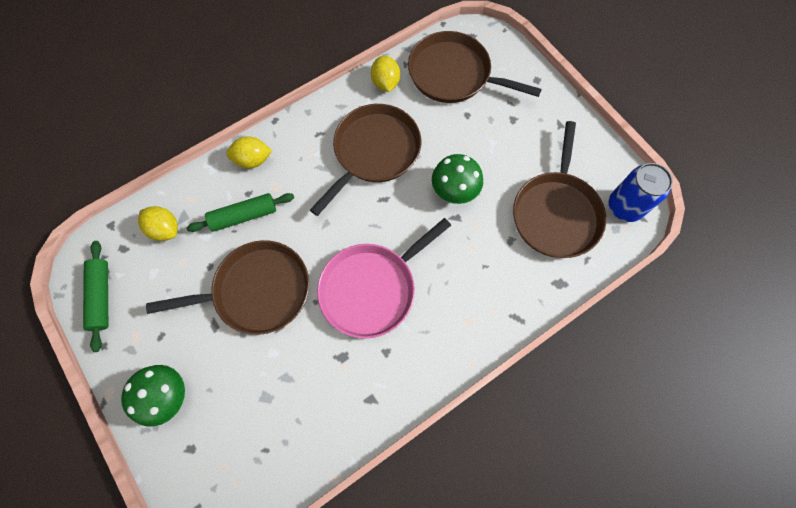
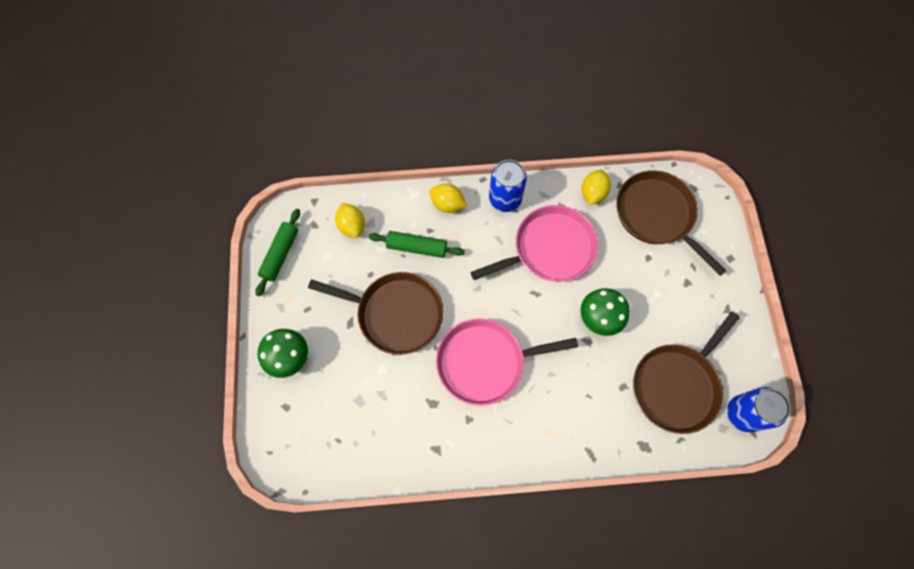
camera: 30 degrees right, 0 degrees up
brown pan [310,104,421,216] -> pink pan [471,205,598,281]
none -> blue can [489,160,527,212]

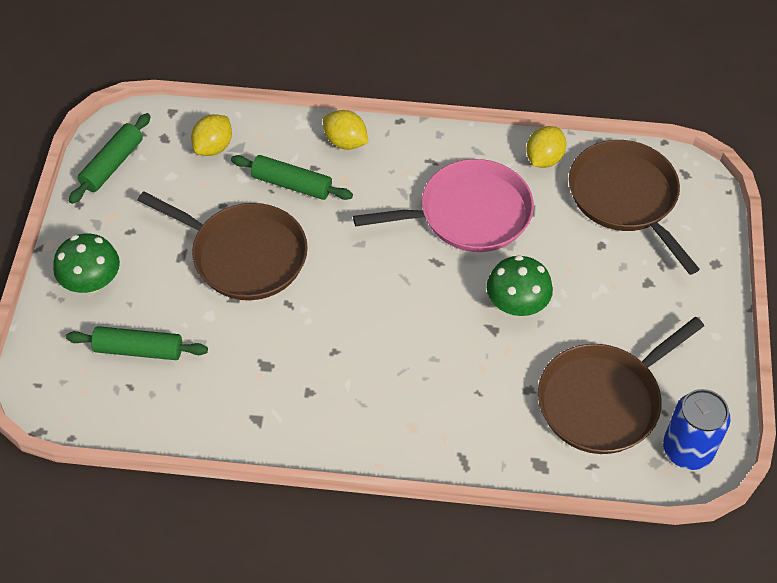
camera: 10 degrees right, 15 degrees down
yellow lemon [335,203,365,238] -> yellow lemon turned 45 degrees clockwise [191,114,232,156]
pink pan [436,319,578,406] -> none
blue can [489,160,527,212] -> none
none -> green rolling pin [66,326,208,360]

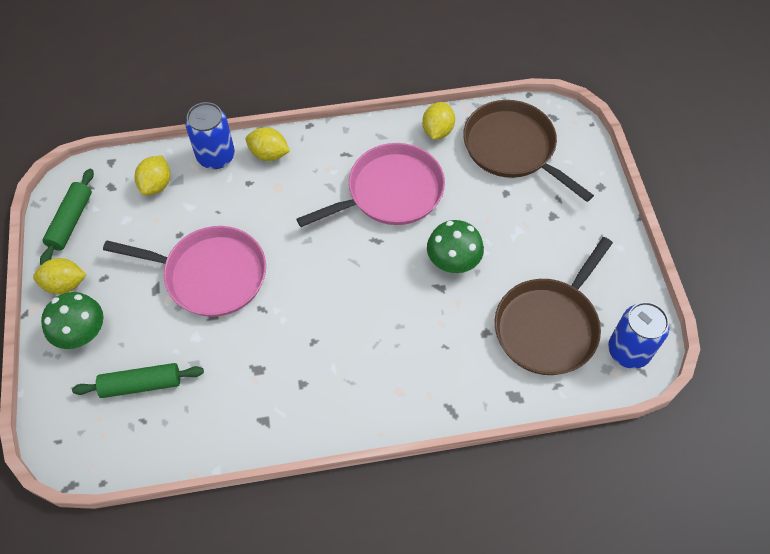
camera: 15 degrees left, 5 degrees up
brown pan [137,191,308,300] -> pink pan [103,226,266,317]
green rolling pin [231,155,353,200] -> none
none -> yellow lemon [33,258,86,294]
none -> blue can [185,102,235,169]

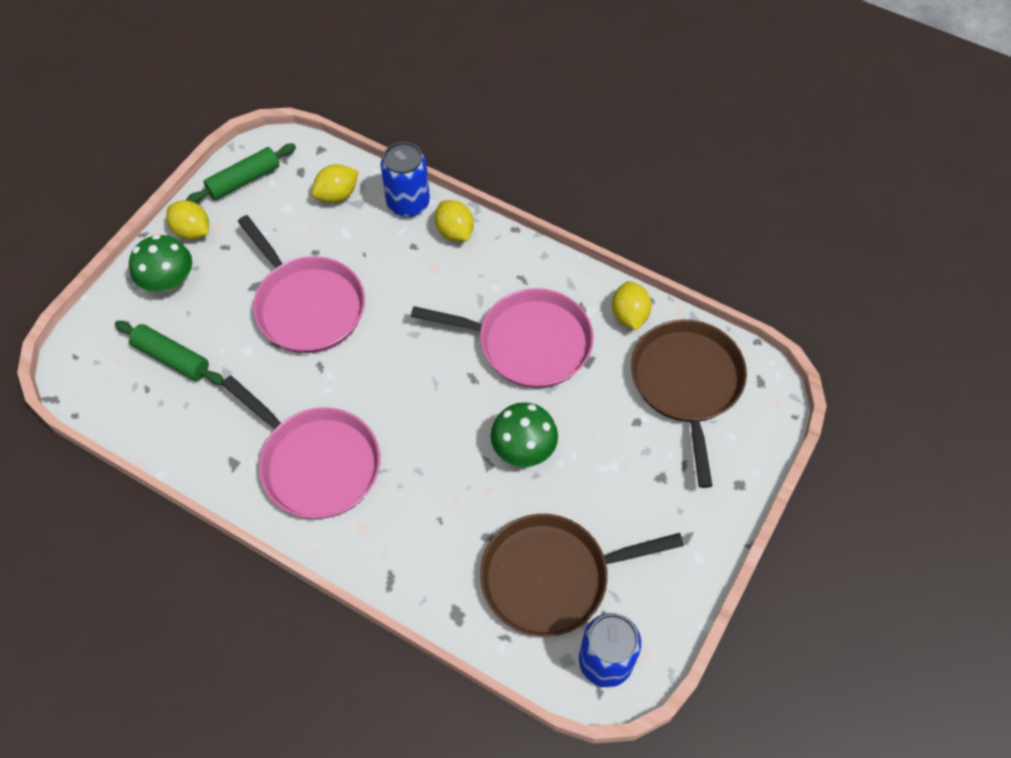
camera: 40 degrees right, 0 degrees up
yellow lemon [422,102,455,140] -> yellow lemon turned 60 degrees counterclockwise [612,281,652,330]
none -> pink pan [222,375,380,519]

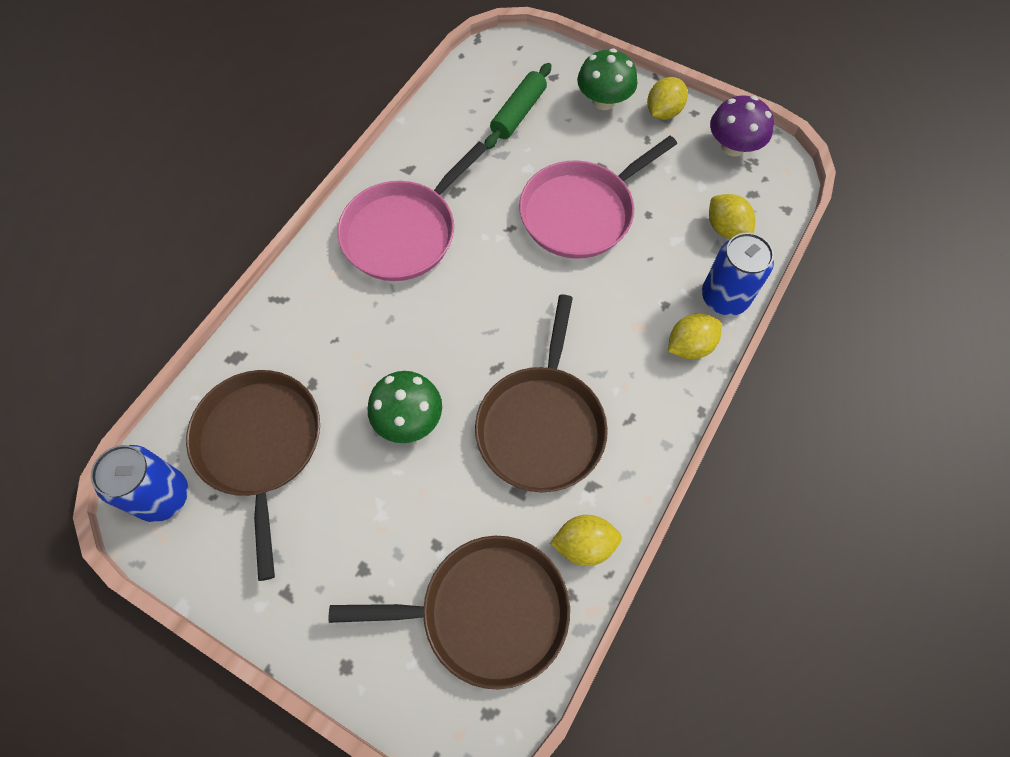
camera: 90 degrees right, 5 degrees up
green rolling pin [186,144,296,203] -> purple mushroom [710,95,774,156]
pink pan [411,288,594,388] -> brown pan [475,295,608,492]

